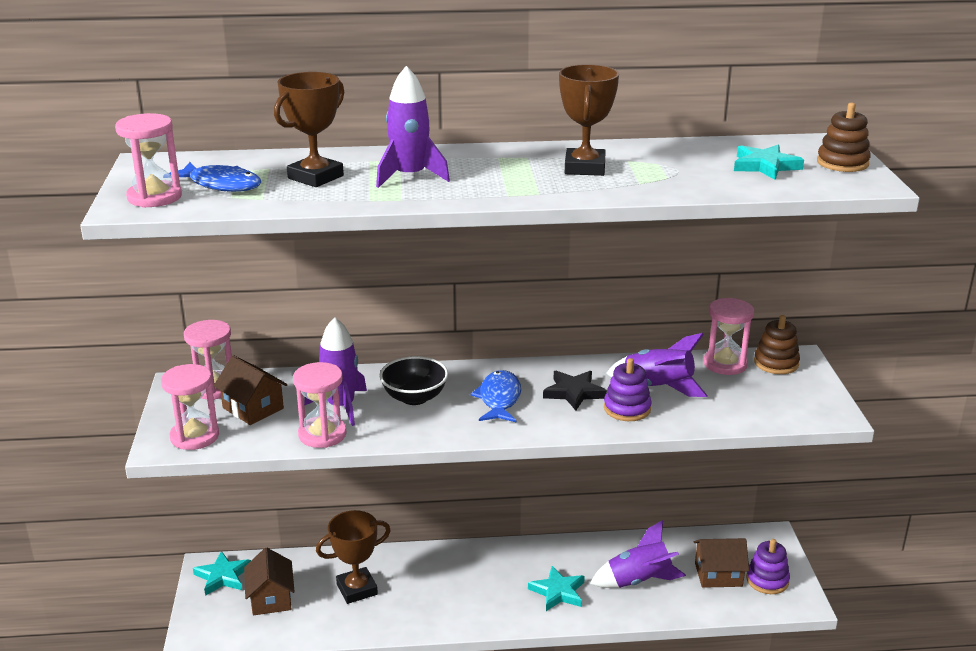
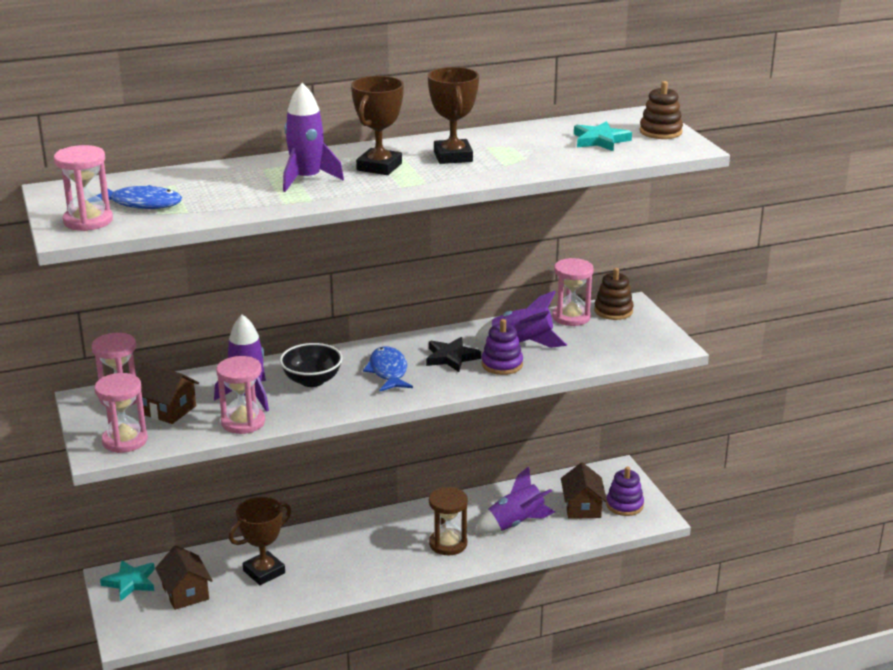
camera: 15 degrees left, 0 degrees up
brown trophy [274,72,344,187] -> brown trophy moved to [351,76,404,175]
turquoise star [528,566,585,611] -> brown hourglass [429,487,468,555]
brown house [694,538,749,588] -> brown house turned 75 degrees counterclockwise [561,462,607,519]

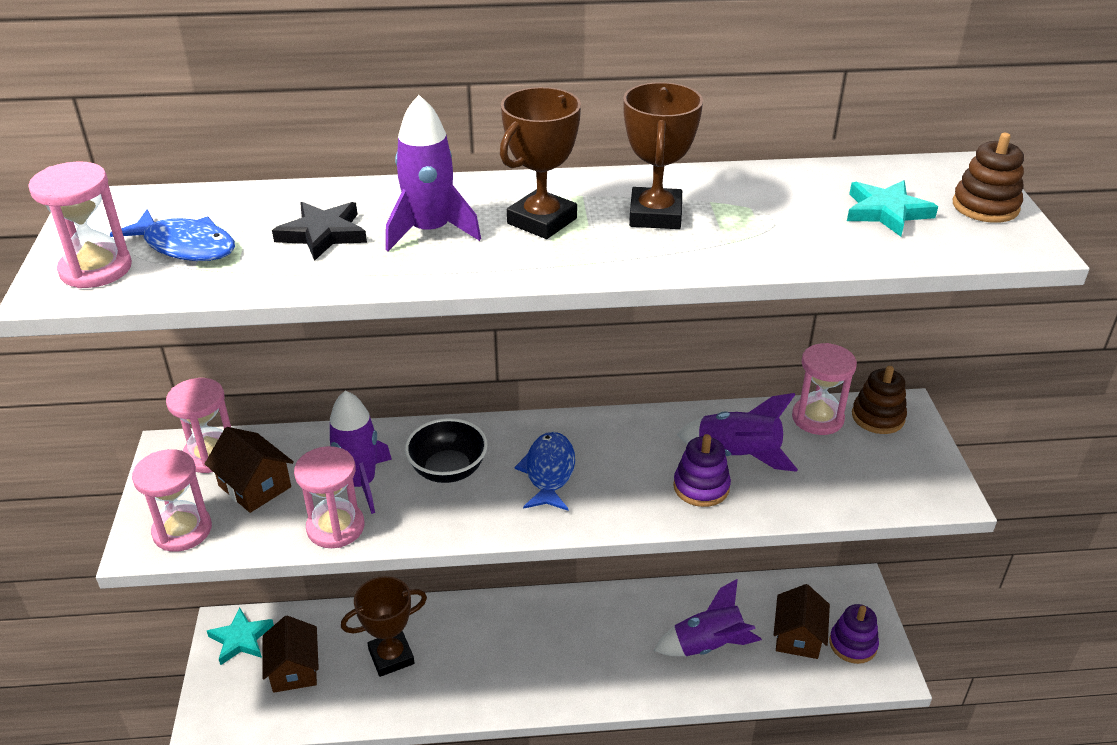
camera: 15 degrees right, 10 degrees up
black star [426,337,481,372] -> black star moved to [272,202,367,261]
brown hourglass [429,487,468,555] -> none

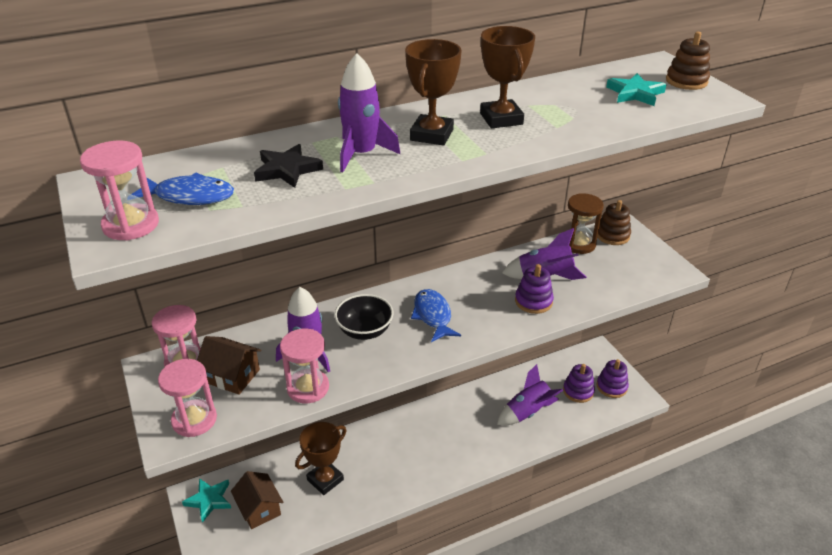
camera: 20 degrees left, 0 degrees up
brown house [773,584,830,659] -> purple stacking toy [563,364,595,403]
pink hourglass [792,343,857,435] -> brown hourglass [568,193,604,254]

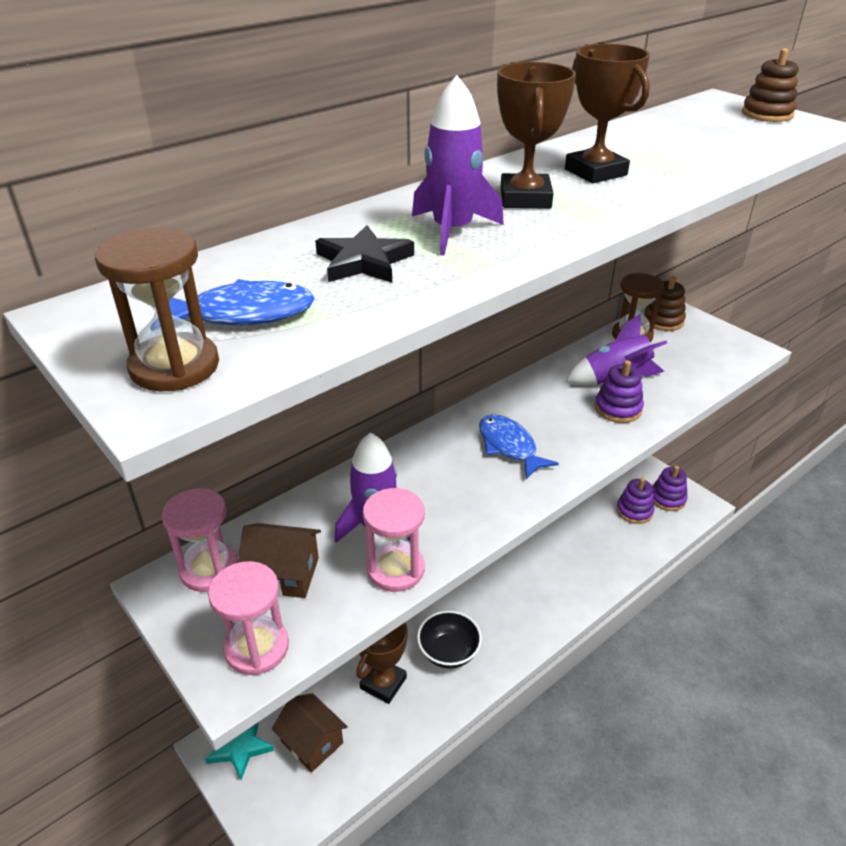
camera: 15 degrees left, 0 degrees up
pink hourglass [80,141,159,241] -> brown hourglass [95,227,219,391]
black bowl [334,294,393,340] -> black bowl moved to [417,610,482,669]
purple rocket [497,364,563,425] -> none
turquoise star [606,73,667,106] -> none

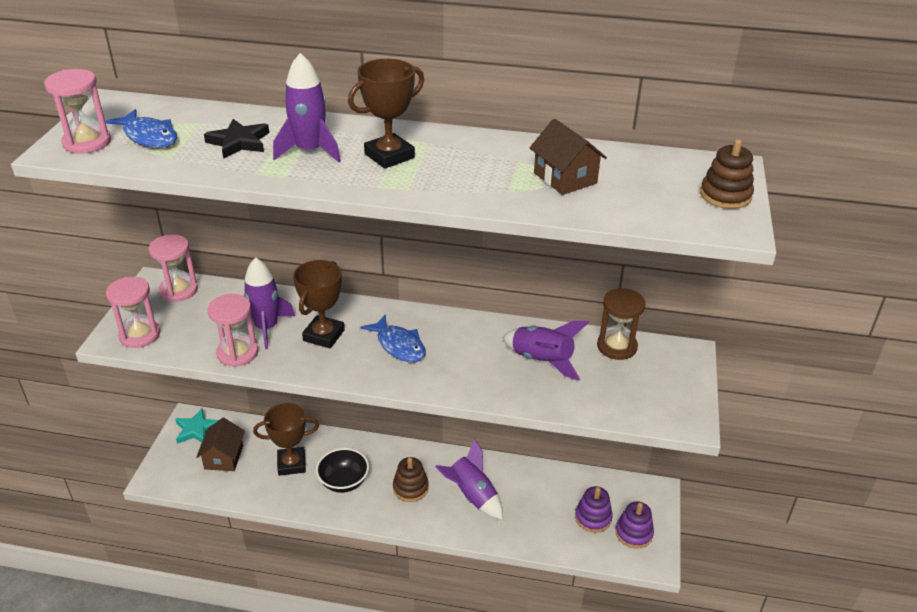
camera: 50 degrees right, 0 degrees up
brown hourglass [95,227,219,391] -> pink hourglass [44,69,111,154]
brown house [238,523,321,598] -> brown house moved to [530,119,607,195]
blue fish [479,414,559,479] -> blue fish turned 120 degrees clockwise [360,314,426,362]
brown trophy [565,44,650,183] -> brown trophy moved to [293,260,345,348]
purple stacking toy [595,360,644,423] -> none
brown stacking toy [644,276,686,331] -> brown stacking toy moved to [393,457,429,502]
none -> purple rocket [435,439,503,520]

